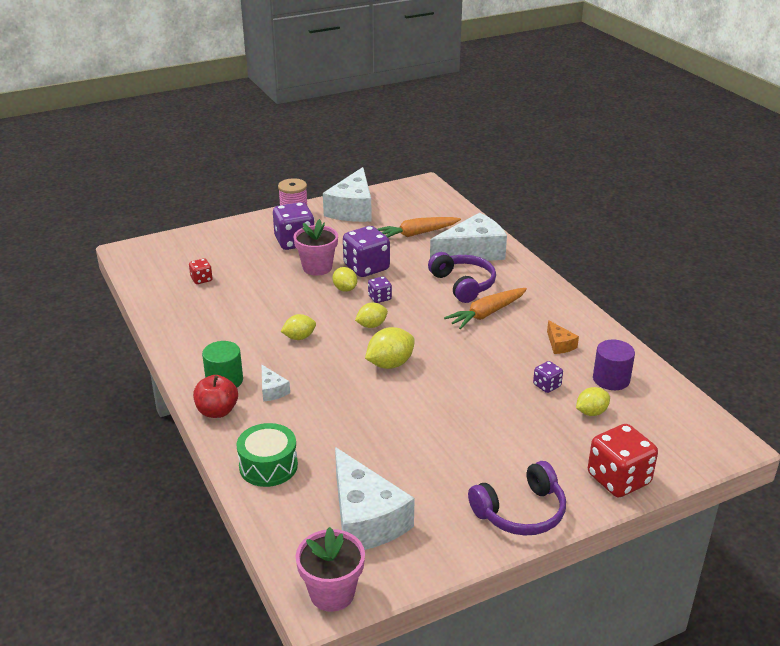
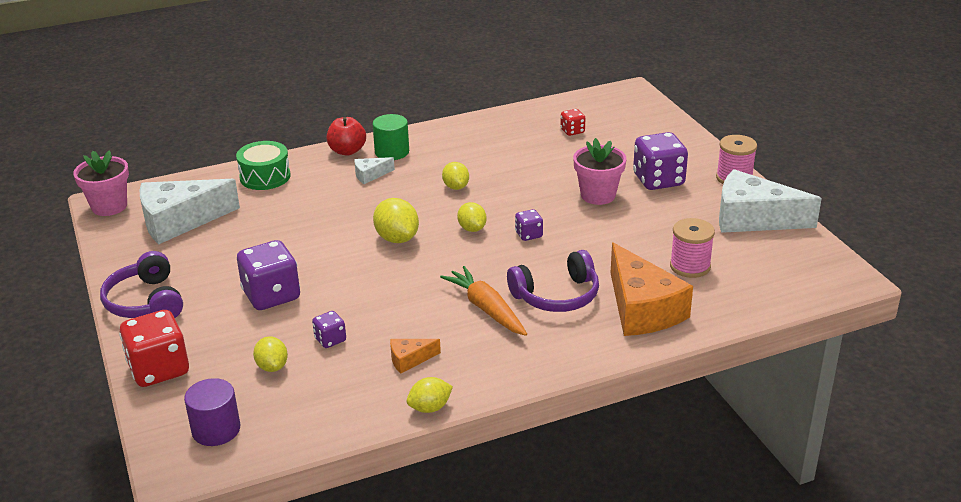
camera: 95 degrees right, 0 degrees up
yellow lemon [332,267,357,292] -> yellow lemon moved to [407,377,453,413]
purple dice [343,226,390,277] -> purple dice moved to [237,240,300,310]
orange carrot [378,217,461,237] -> pink spool [670,218,715,278]
white cheese [430,213,507,261] -> orange cheese [611,242,693,336]
purple cylinder [593,340,635,390] -> purple cylinder moved to [184,378,240,446]

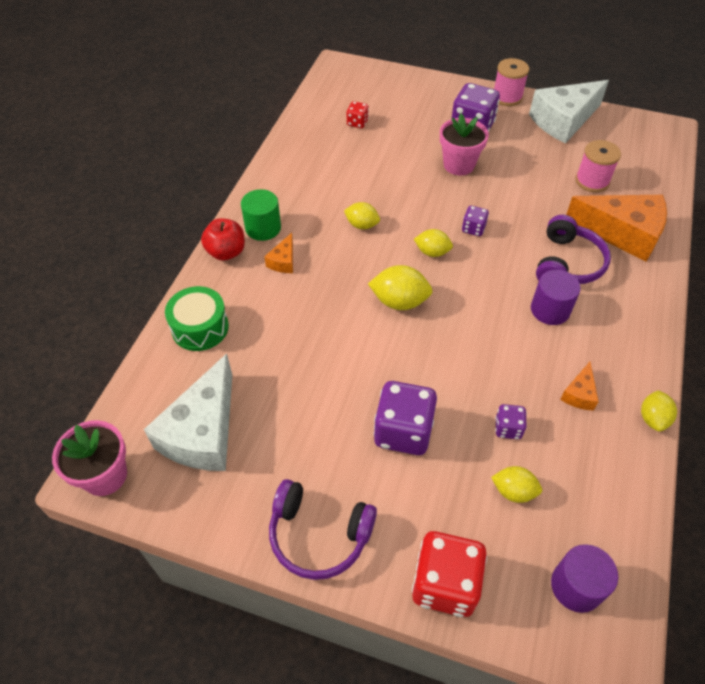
camera: 50 degrees left, 20 degrees up
white cheese [354,157,395,184] -> orange cheese [264,233,293,273]
orange carrot [440,266,527,336] -> purple cylinder [531,270,581,325]

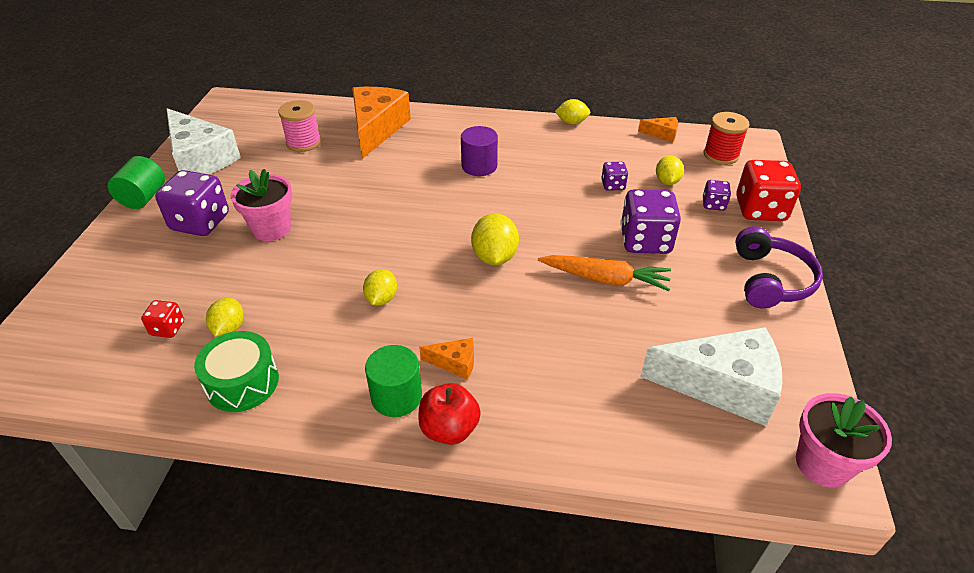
camera: 100 degrees left, 10 degrees down
green drum [165,286,229,351] -> green drum moved to [194,331,279,412]
yellow lemon [414,229,453,257] -> yellow lemon moved to [206,298,244,337]
purple dice [462,206,489,236] -> purple dice moved to [703,180,731,211]
pink spool [494,58,529,106] -> green cylinder [108,156,165,209]
purple headphones [536,215,611,284] -> none
purple cylinder [551,544,618,613] -> red spool [704,112,749,165]
orange cheese [560,362,599,411] -> orange cheese moved to [638,117,678,143]
none -> orange carrot [538,255,671,291]

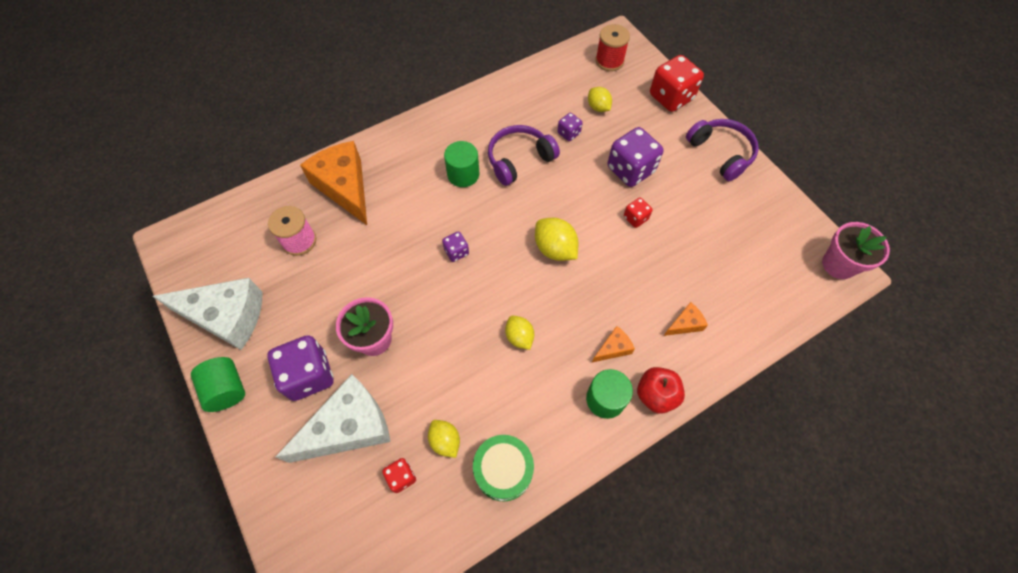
camera: 40 degrees left, 20 degrees up
purple cylinder [461,126,498,176] -> green cylinder [444,141,479,187]
orange carrot [538,255,671,291] -> red dice [624,198,652,228]
yellow lemon [555,99,590,124] -> none
orange cheese [638,117,678,143] -> orange cheese moved to [664,302,708,336]
white cheese [640,327,782,426] -> white cheese moved to [276,374,391,463]
purple dice [703,180,731,211] -> purple dice moved to [442,232,469,262]
none -> purple headphones [488,125,560,186]

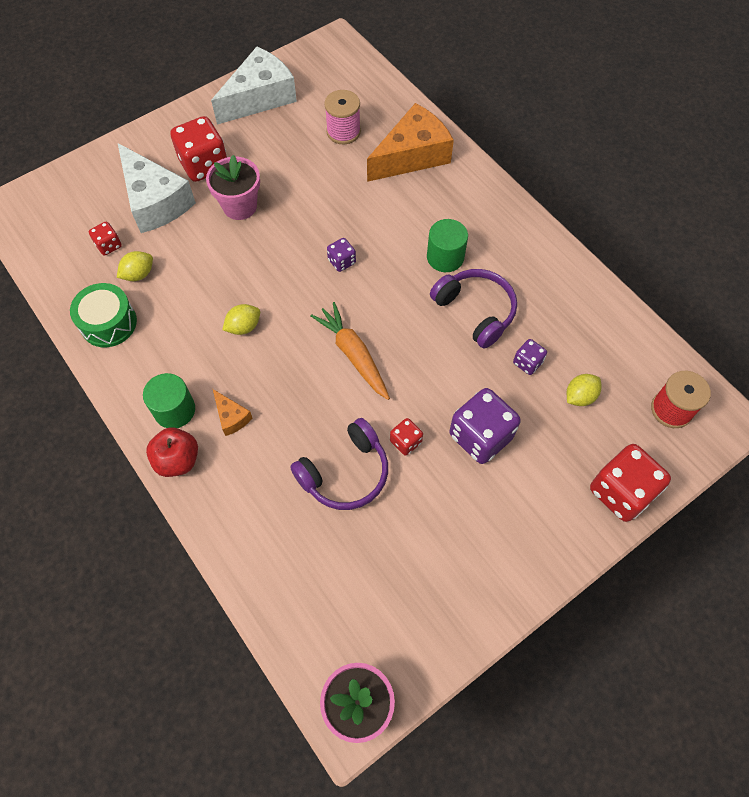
camera: 85 degrees right, 0 degrees up
white cheese [153,278,263,350] -> white cheese turned 135 degrees counterclockwise [211,47,297,125]
green cylinder [191,357,245,412] -> none
purple dice [267,335,333,401] -> red dice [170,116,227,182]
yellow lemon [535,218,578,261] -> orange carrot [310,302,390,400]
orange cheese [664,302,708,336] -> none
purple headphones [686,119,759,181] -> purple headphones moved to [290,418,388,510]

